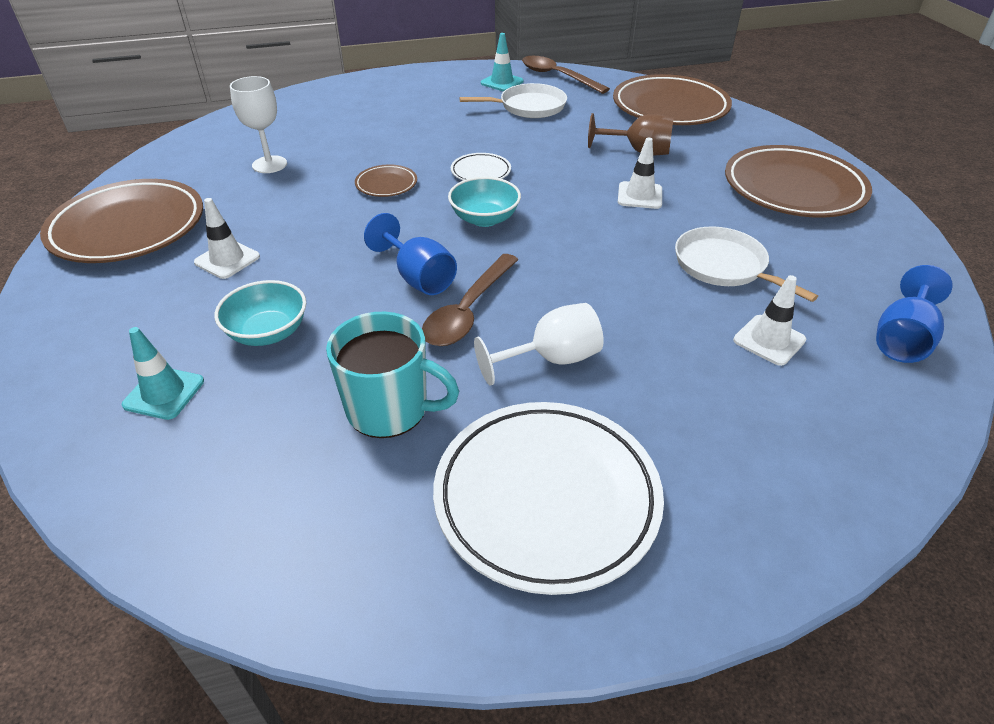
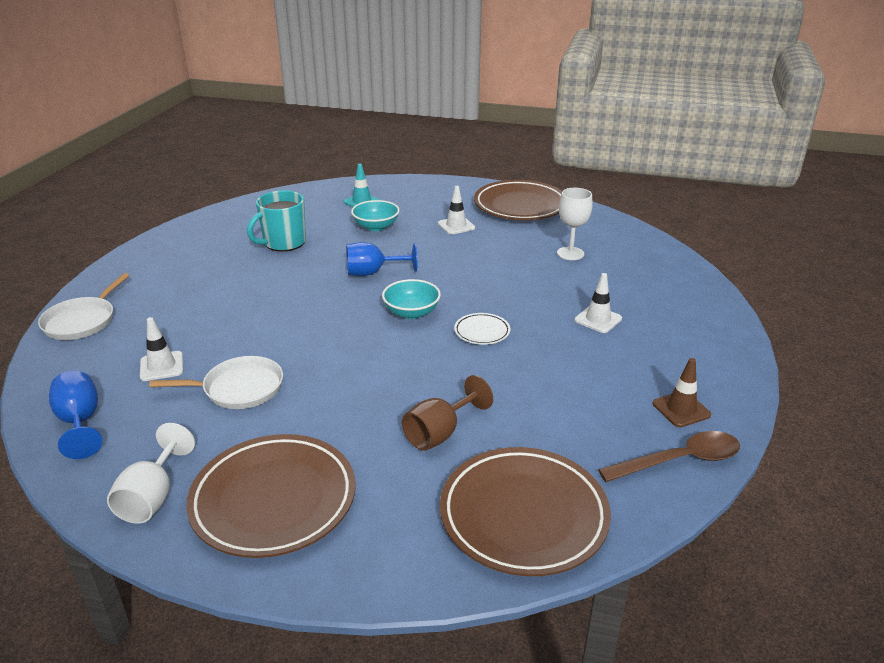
camera: 120 degrees right, 10 degrees down
brown plate [355,165,417,197] -> none
brown spoon [422,254,519,346] -> none
white plate [433,402,664,595] -> none
white pan [459,83,567,118] -> white pan moved to [38,273,129,340]
white goblet [474,303,604,386] -> white goblet moved to [107,423,195,524]
turquoise traffic cone [481,33,524,91] -> brown traffic cone [652,358,711,427]
white traffic cone [618,137,662,209] -> white traffic cone moved to [574,273,622,333]

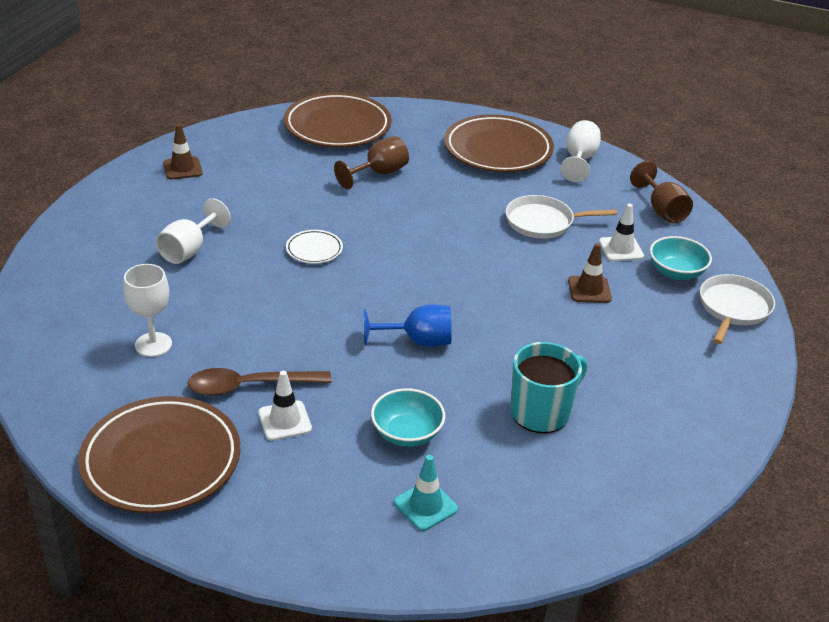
camera: 175 degrees left, 5 degrees up
blue goblet [49,371,102,459] -> brown goblet [630,161,693,223]
turquoise bowl [382,279,441,319] -> turquoise bowl moved to [650,236,712,280]
white traffic cone [574,273,622,333] -> white goblet [156,198,231,264]
brown spoon [598,431,740,482] -> brown spoon moved to [187,368,331,396]
none -> brown traffic cone [568,243,612,303]

